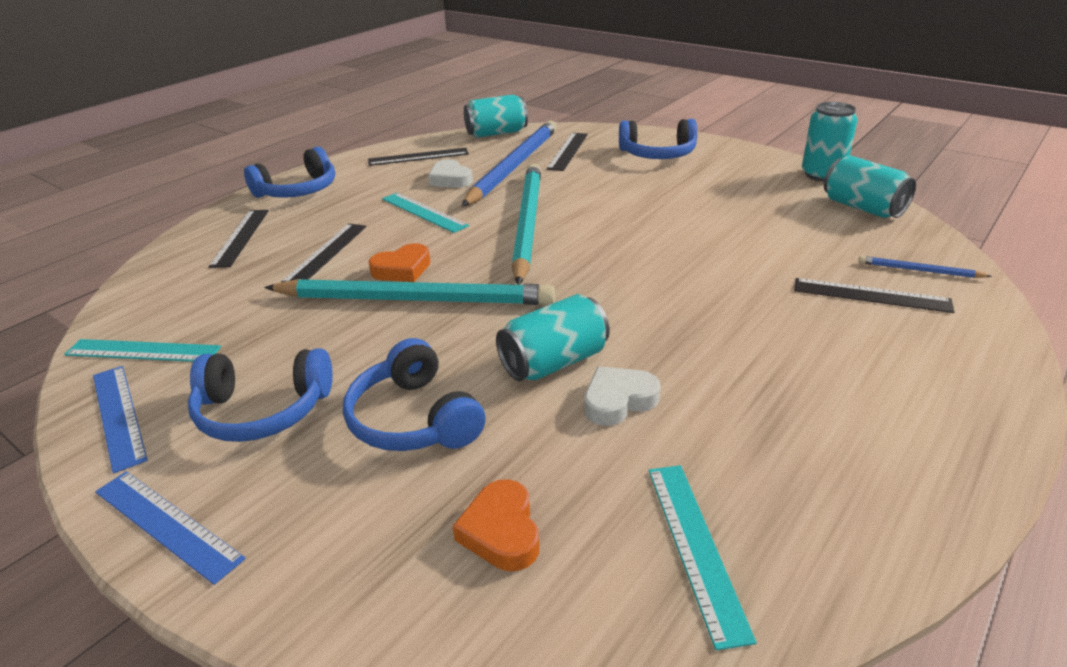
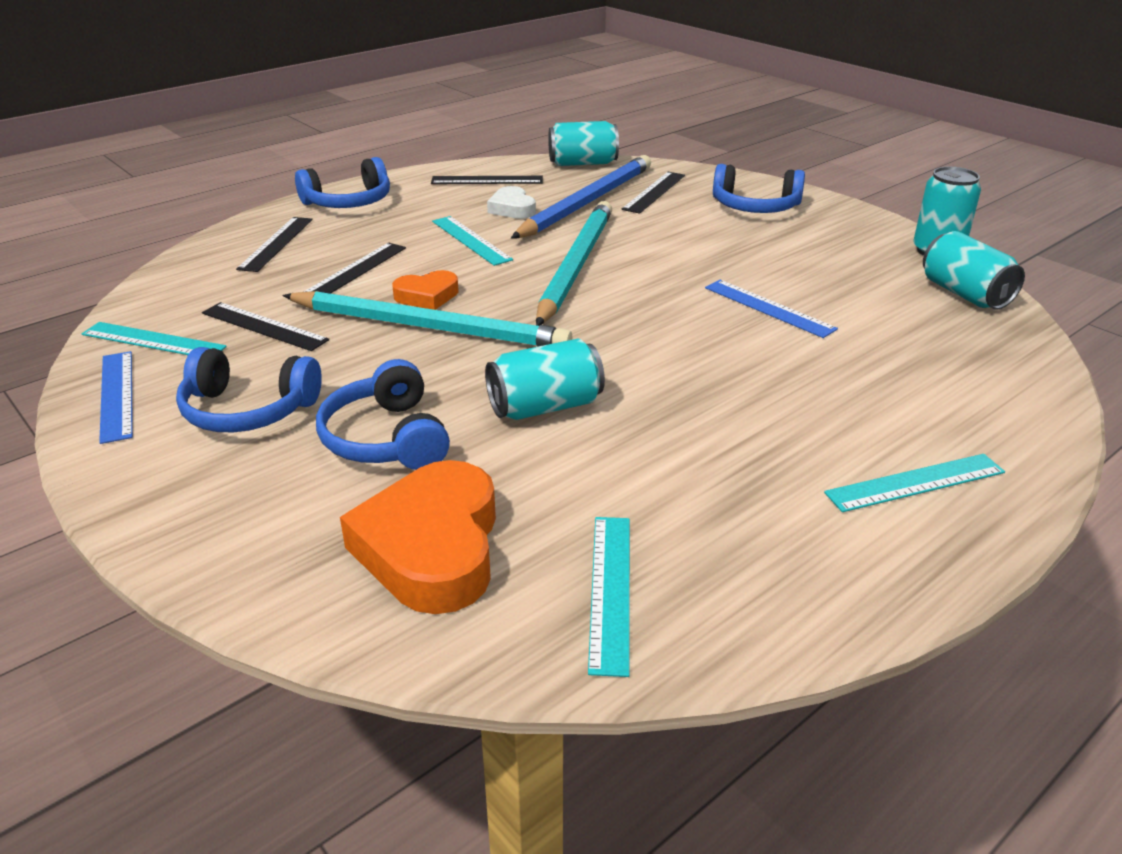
camera: 10 degrees right, 0 degrees up
blue ruler [95,471,246,585] -> blue ruler moved to [705,280,838,338]
orange heart [453,479,539,571] -> orange heart [340,460,496,614], size x1.88
white heart [585,367,661,426] -> none
black ruler [794,278,954,313] -> black ruler moved to [202,302,329,351]
blue pencil [858,256,992,278] -> none
none -> turquoise ruler [824,454,1005,512]

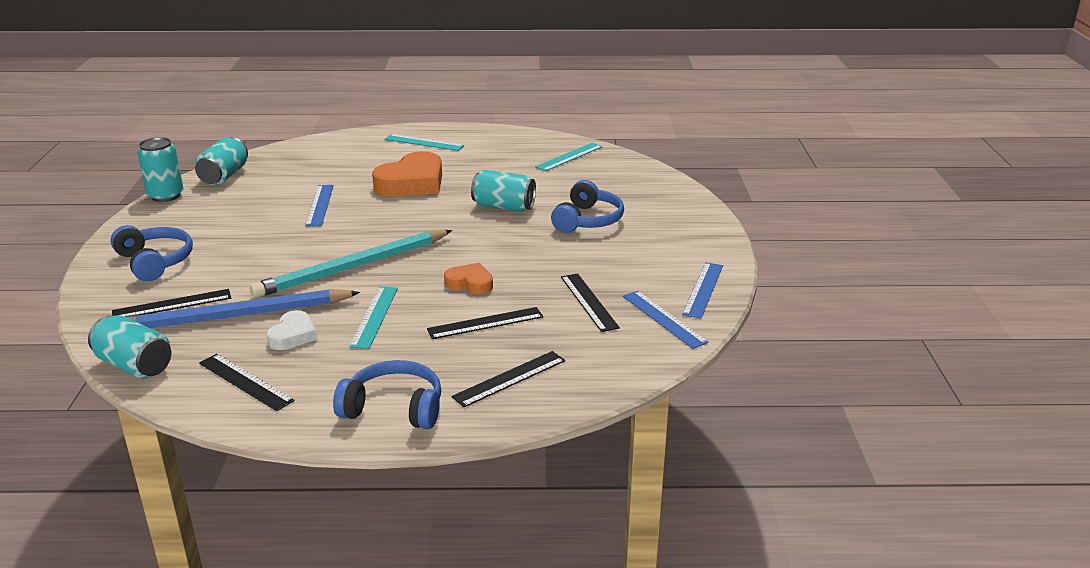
camera: 140 degrees left, 5 degrees down
turquoise ruler [82,322,227,355] -> blue ruler [623,291,709,349]
blue headphones [176,347,322,432] -> none
turquoise pencil [282,291,572,347] -> none
orange heart [340,460,496,614] -> orange heart moved to [372,151,442,197]

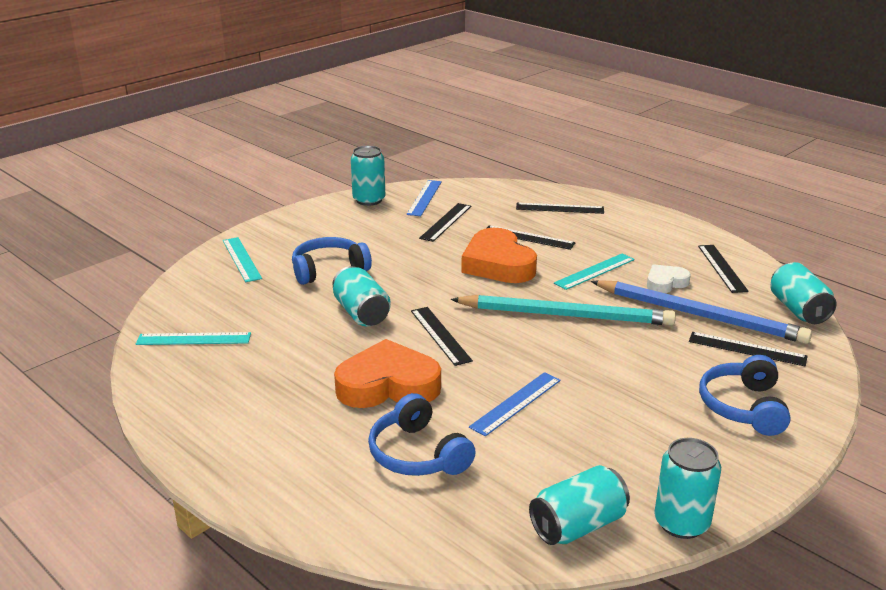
camera: 135 degrees left, 0 degrees up
blue headphones [333,360,441,429] -> blue headphones moved to [368,393,476,476]
turquoise ruler [385,134,464,151] -> turquoise ruler moved to [223,237,262,282]
orange heart [444,263,493,294] -> orange heart [461,228,537,283], size x1.88
blue ruler [682,262,723,319] -> turquoise can [351,146,385,206]
none -> black ruler [411,307,473,366]

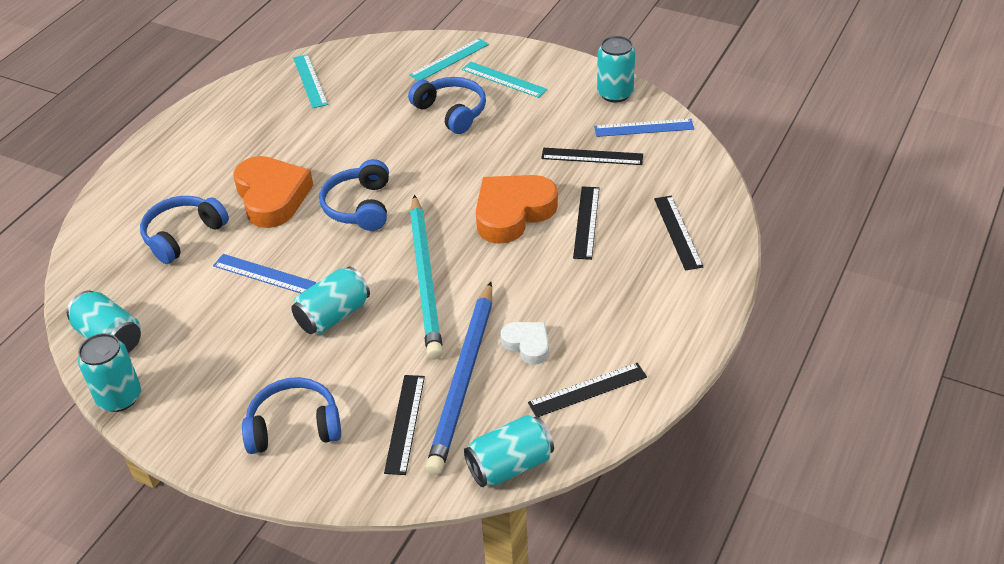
camera: 75 degrees right, 15 degrees up
turquoise can [333,266,391,326] -> turquoise can moved to [291,266,370,334]
black ruler [411,307,473,366] -> blue headphones [319,159,389,231]
turquoise ruler [554,253,635,290] -> turquoise ruler moved to [462,62,547,98]

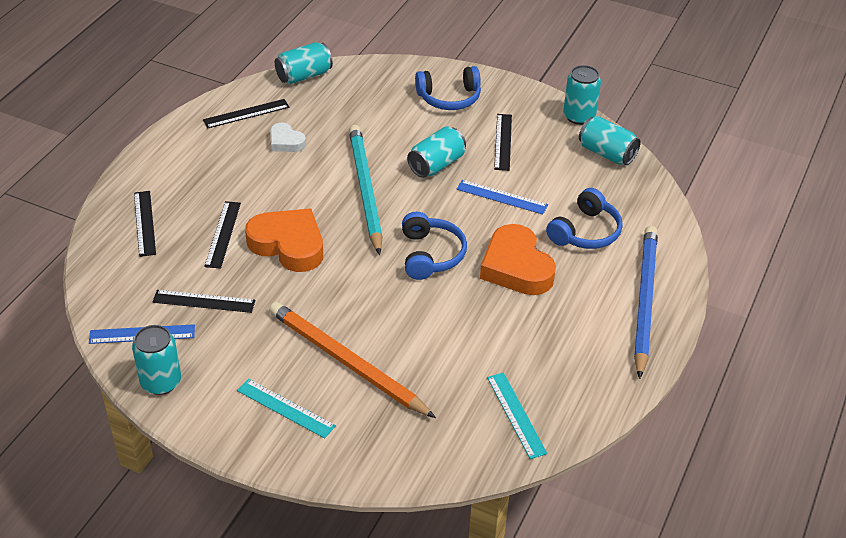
camera: 175 degrees right, 0 degrees up
black ruler [384,375,425,475] -> black ruler moved to [494,114,512,171]
blue headphones [408,77,486,134] -> orange pencil [269,302,436,418]
turquoise ruler [409,38,489,81] -> none
blue pencil [426,282,492,475] -> blue pencil moved to [634,226,658,379]
orange heart [476,175,558,244] -> orange heart turned 105 degrees counterclockwise [245,209,323,272]

